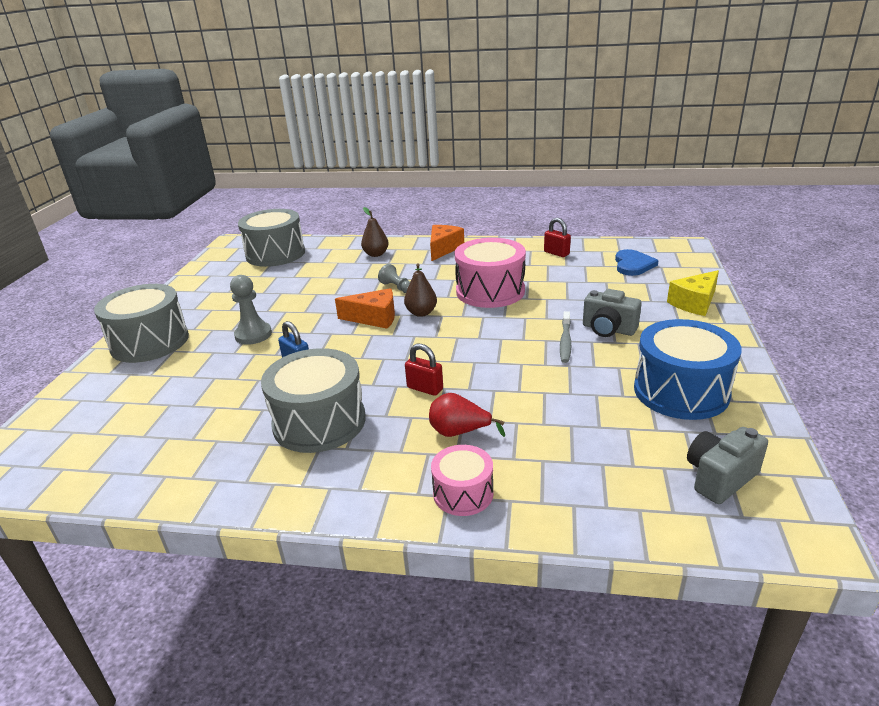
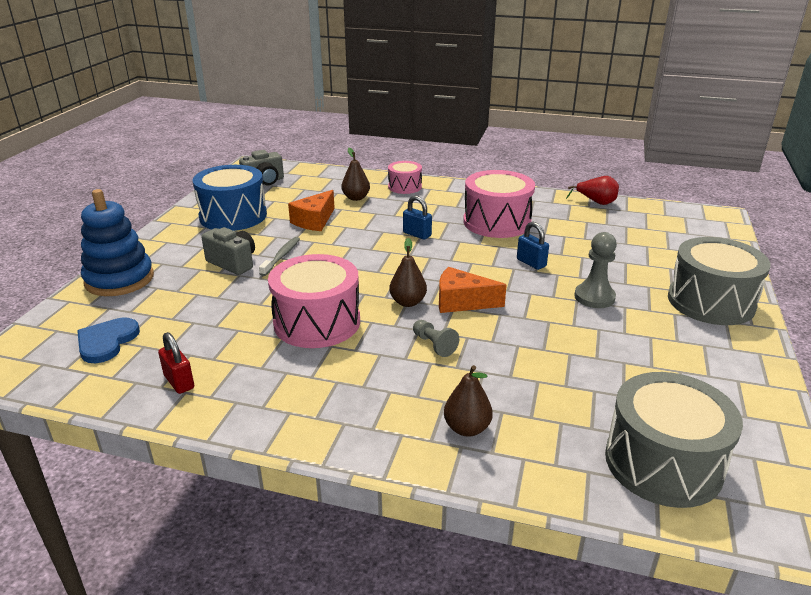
camera: 175 degrees left, 0 degrees up
grey drum [261,348,366,453] -> pink drum [463,170,535,238]
red padlock [405,343,443,396] -> blue padlock [403,196,432,240]
red pear [429,393,505,437] -> red pear moved to [566,176,619,205]
orange cheese [430,225,464,261] -> orange cheese moved to [288,190,335,231]
yellow cheese [667,270,719,316] -> blue stacking toy [81,189,154,296]
none -> brown pear [342,148,370,201]

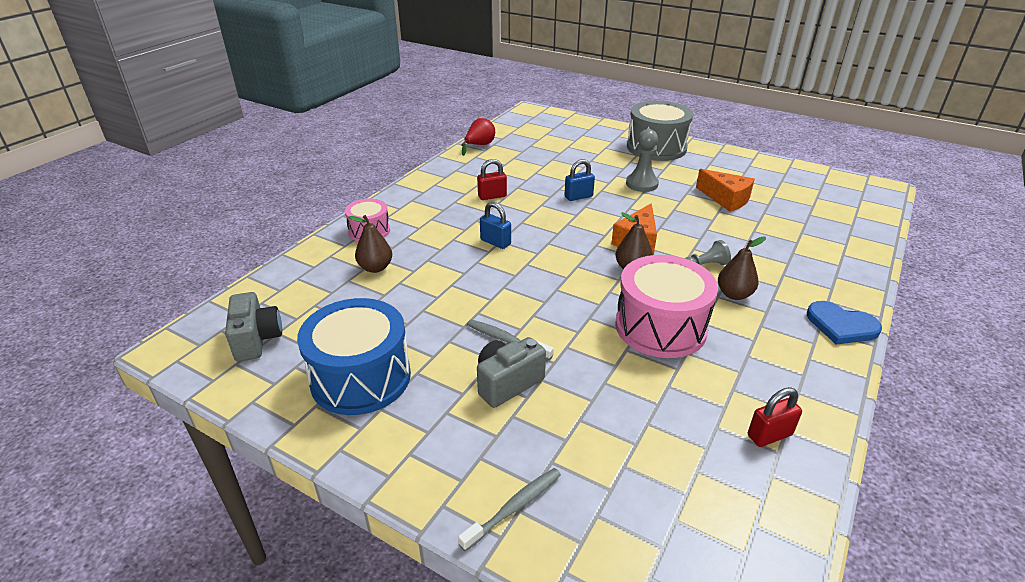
camera: 75 degrees left, 5 degrees up
blue heart [77,318,140,363] -> blue heart moved to [807,301,882,345]
blue stacking toy [81,189,154,296] -> grey toothbrush [458,468,561,551]
orange cheese [288,190,335,231] -> orange cheese moved to [696,169,755,212]
blue padlock [403,196,432,240] -> blue padlock turned 75 degrees clockwise [480,202,511,249]
brown pear [444,365,493,437] -> brown pear moved to [718,237,766,300]
pink drum [463,170,535,238] -> red padlock [477,159,507,200]
grey drum [605,372,743,508] -> none

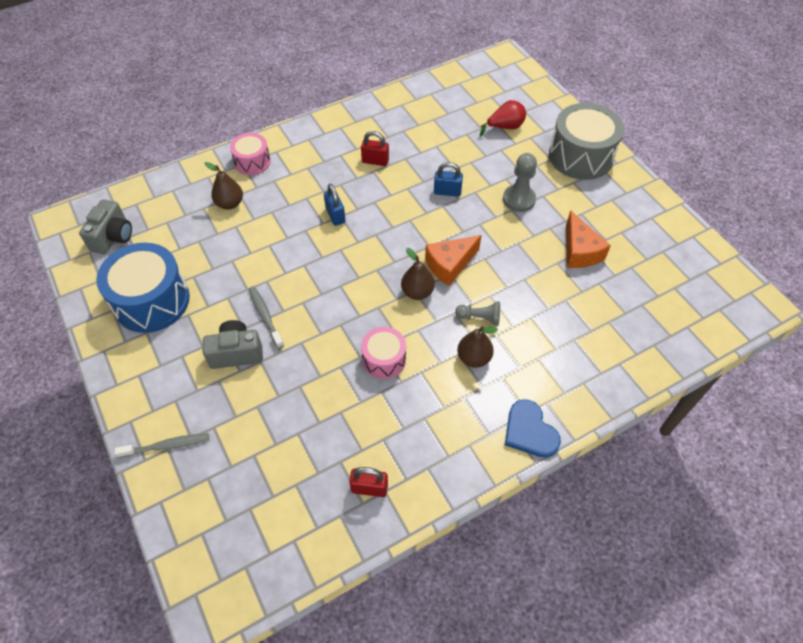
camera: 30 degrees right, 20 degrees up
red pear [461,118,495,156] -> red pear moved to [480,100,526,137]
pink drum [615,255,718,358] -> pink drum [361,327,406,379], size x0.56

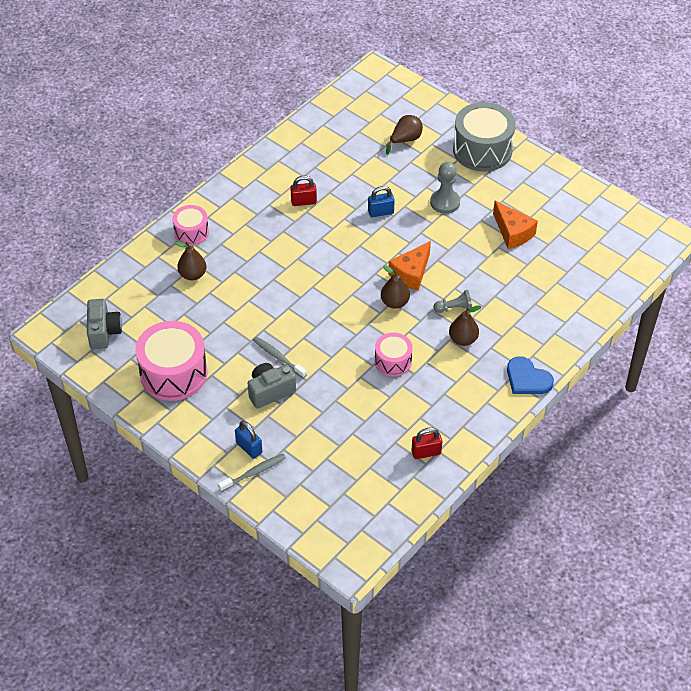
camera: 20 degrees left, 5 degrees down
blue drum [96,243,190,333] -> pink drum [135,321,207,401]
blue padlock [324,184,346,226] -> blue padlock moved to [235,421,262,459]
red pear [480,100,526,137] -> brown pear [386,115,423,155]

